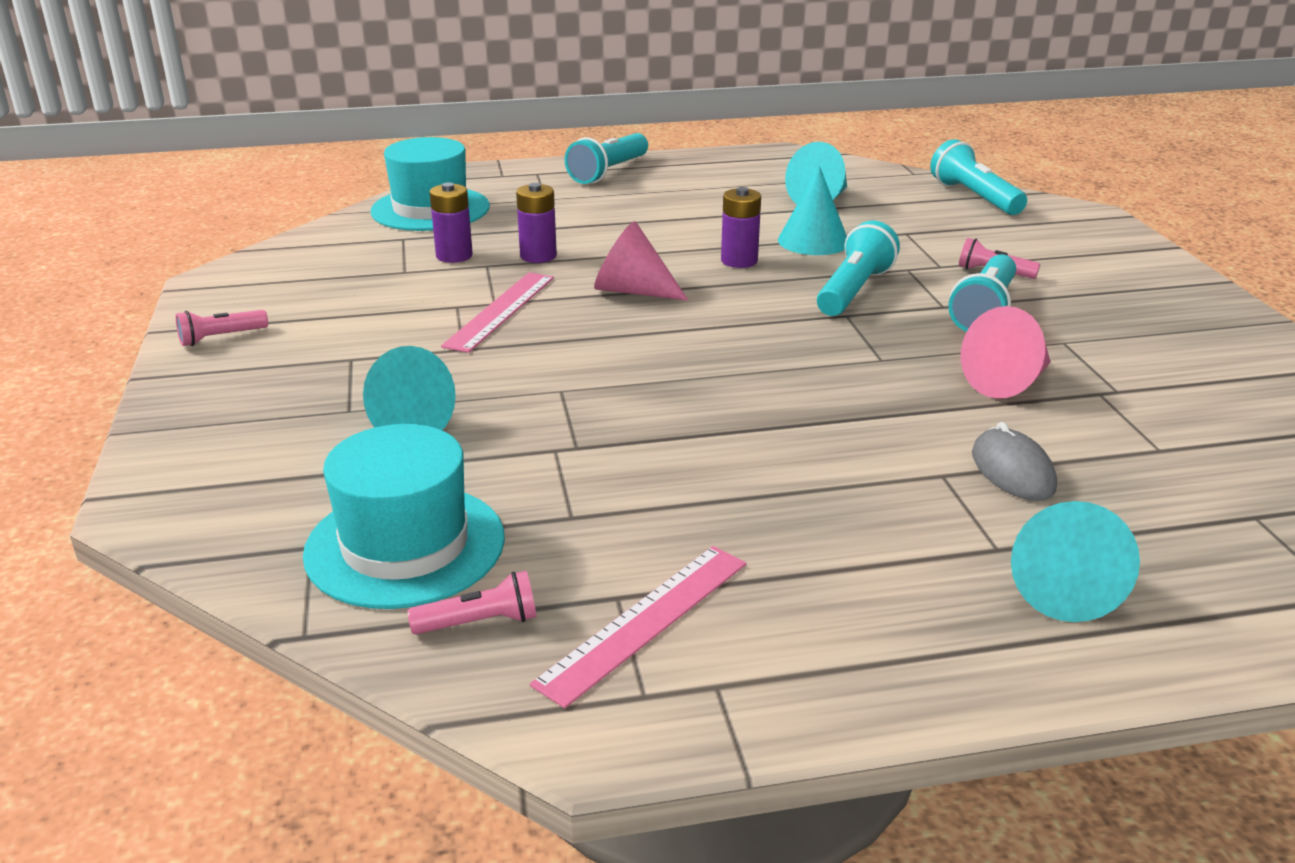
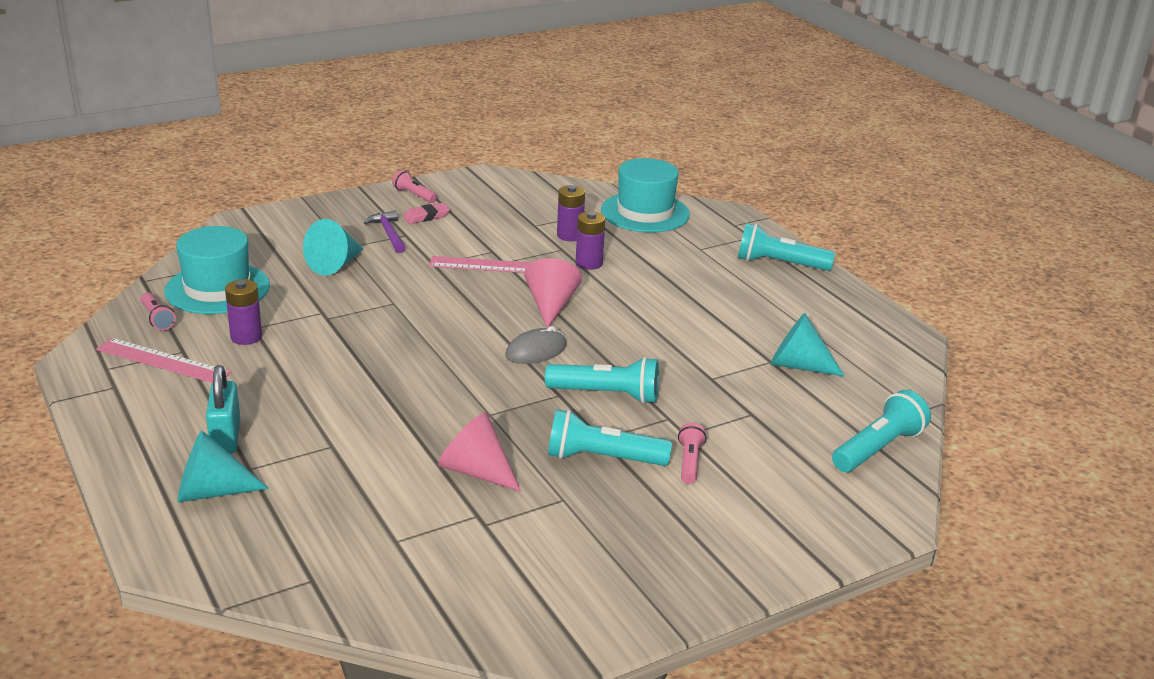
camera: 70 degrees right, 0 degrees up
purple battery [721,187,761,268] -> purple battery moved to [225,279,262,345]
turquoise cone [778,166,847,255] -> none
grey mouse [972,422,1057,501] -> grey mouse moved to [505,326,567,364]
none -> turquoise padlock [206,365,241,454]
none -> purple hammer [364,210,406,253]
none -> pink eraser [403,203,450,224]

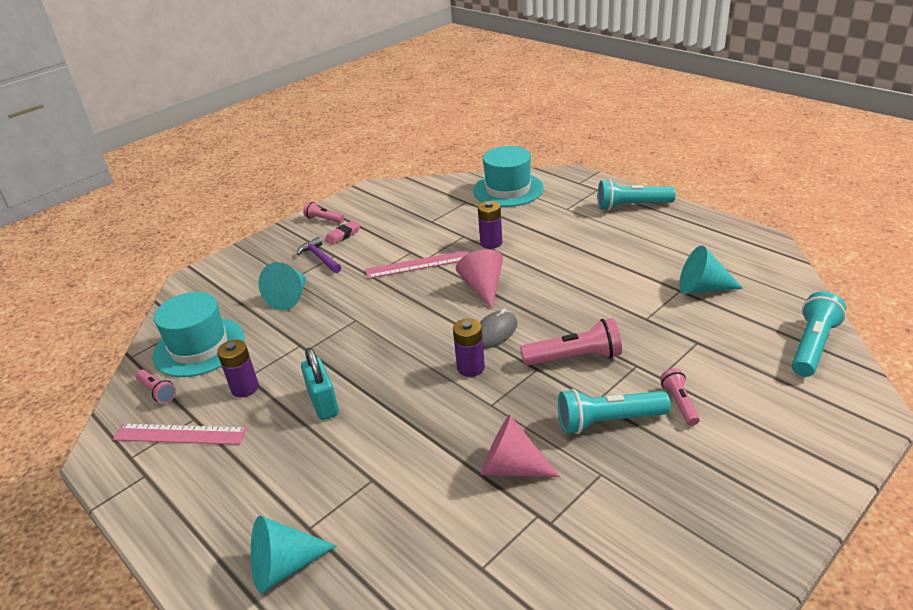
camera: 10 degrees left, 5 degrees up
turquoise padlock [206,365,241,454] -> turquoise padlock moved to [301,348,339,420]
turquoise flashlight [545,357,659,404] -> pink flashlight [520,318,622,366]
purple battery [557,185,585,241] -> purple battery moved to [453,318,485,377]

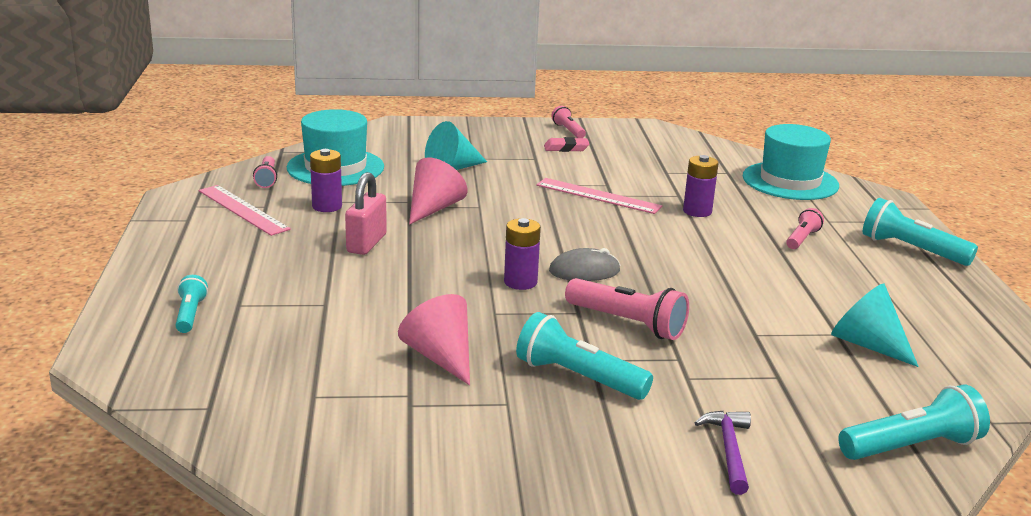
camera: 35 degrees right, 10 degrees down
turquoise cone [251,516,337,593] -> turquoise flashlight [175,275,208,333]
purple hammer [297,237,341,273] -> purple hammer moved to [695,411,751,495]
turquoise padlock [301,348,339,420] -> pink padlock [345,172,387,255]
pink cone [456,249,503,309] -> pink cone moved to [409,157,467,225]
pink flashlight [660,368,700,426] -> pink flashlight moved to [786,208,824,249]

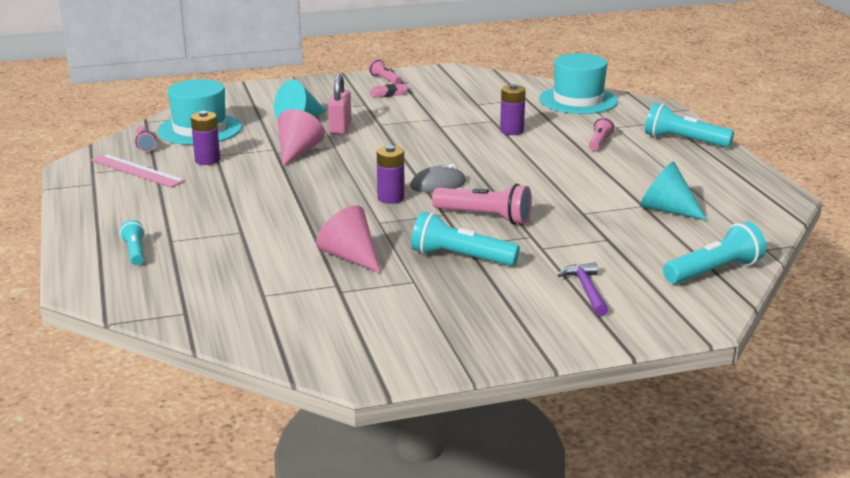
camera: 10 degrees left, 0 degrees up
pink padlock [345,172,387,255] -> pink padlock moved to [328,74,351,135]
pink ruler [536,178,662,214] -> none

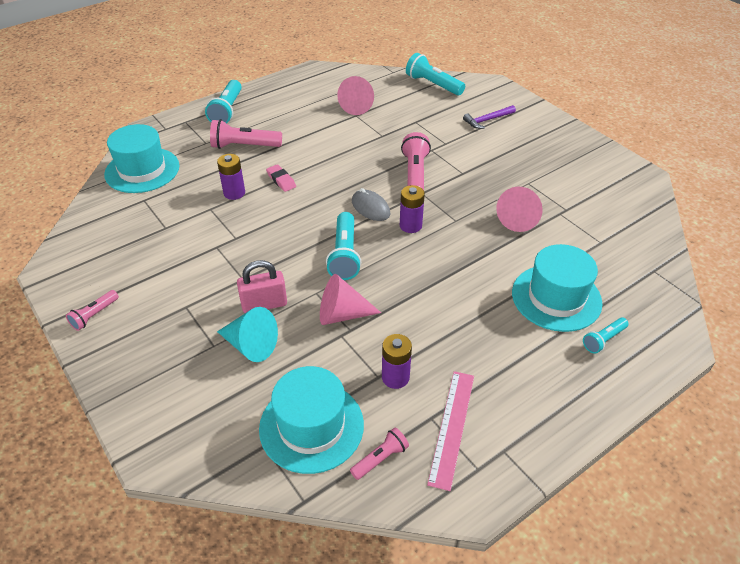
camera: 110 degrees left, 20 degrees up
pink eraser [369,84,408,98] -> pink eraser moved to [266,164,296,192]
turquoise flashlight [411,212,520,266] -> turquoise flashlight moved to [326,212,361,280]
pink flashlight [589,117,614,151] -> pink flashlight [210,119,282,149], size x1.72
turquoise cone [640,161,707,220] -> pink cone [337,76,374,115]
none -> turquoise hat [512,244,603,332]

